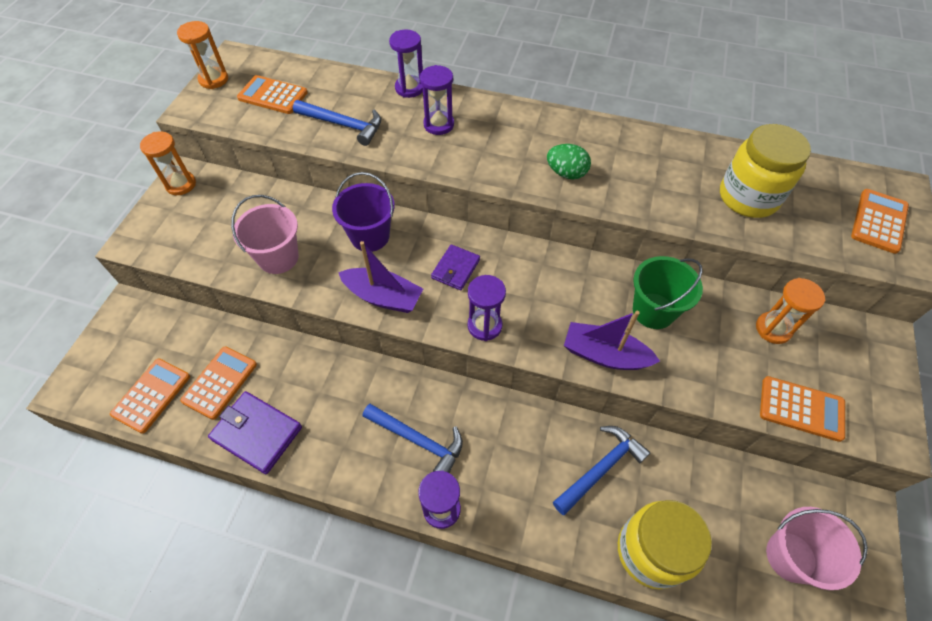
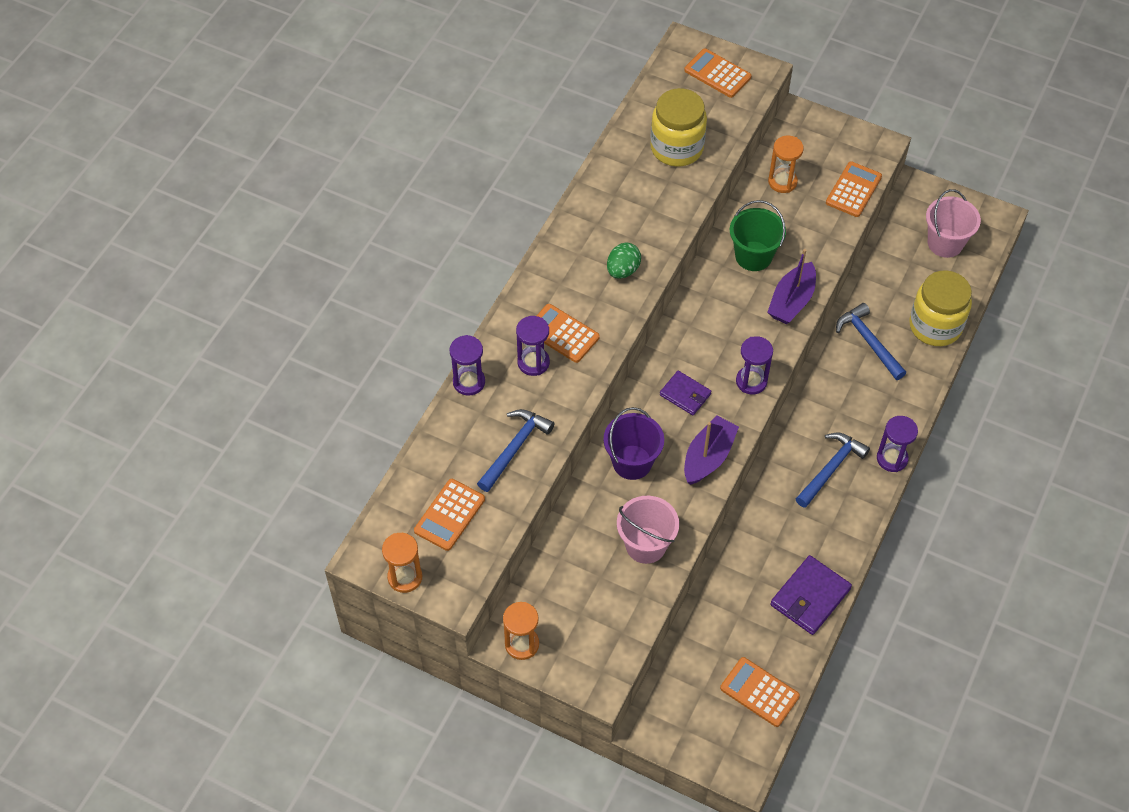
camera: 80 degrees left, 0 degrees up
orange calculator [180,346,257,420] -> orange calculator moved to [536,304,600,363]

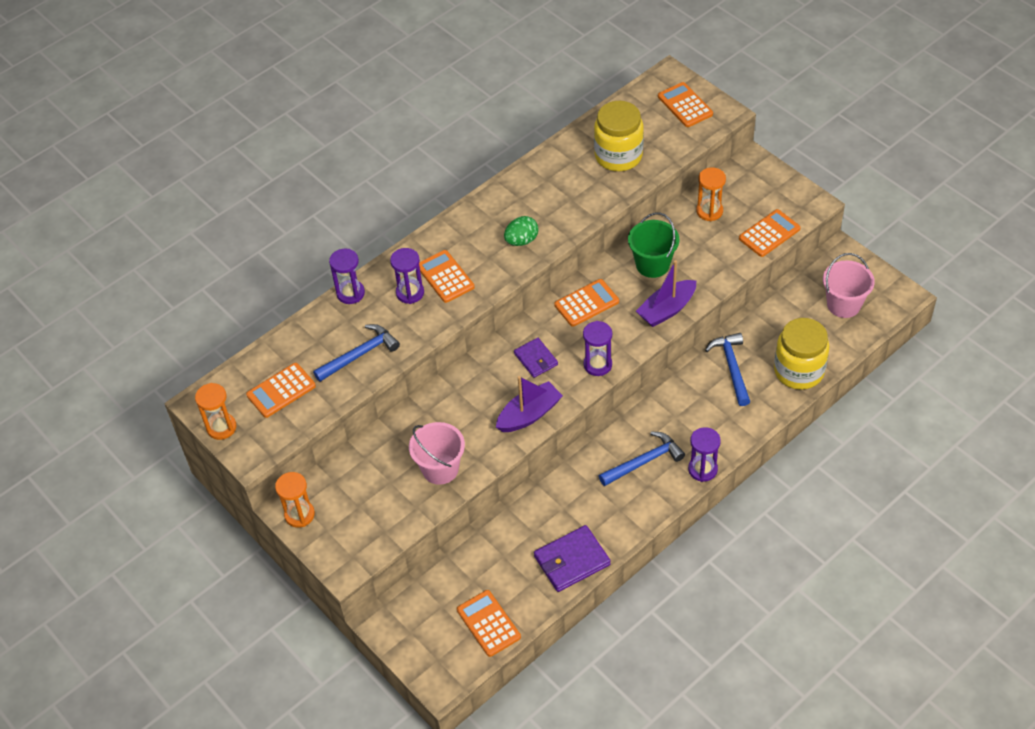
camera: 25 degrees right, 5 degrees down
purple bucket [604,407,664,480] -> none
none -> orange calculator [554,279,619,327]

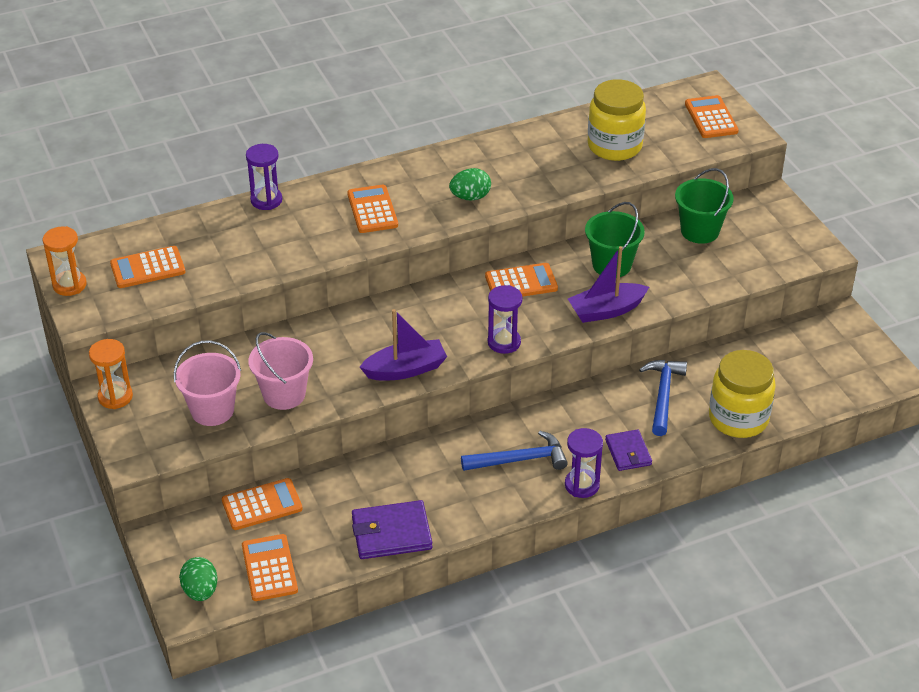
camera: 15 degrees right, 10 degrees down
blue hammer [313,324,400,382] -> none
purple hourglass [390,248,424,304] -> none
purple wallet [514,338,558,378] -> purple wallet moved to [605,429,652,471]
orange hourglass [696,167,726,221] -> green bucket [675,168,734,244]
orange calculator [739,209,801,257] -> orange calculator moved to [222,478,303,530]
pink bucket [823,253,875,318] -> pink bucket moved to [174,340,241,426]
none -> green egg [179,557,218,601]

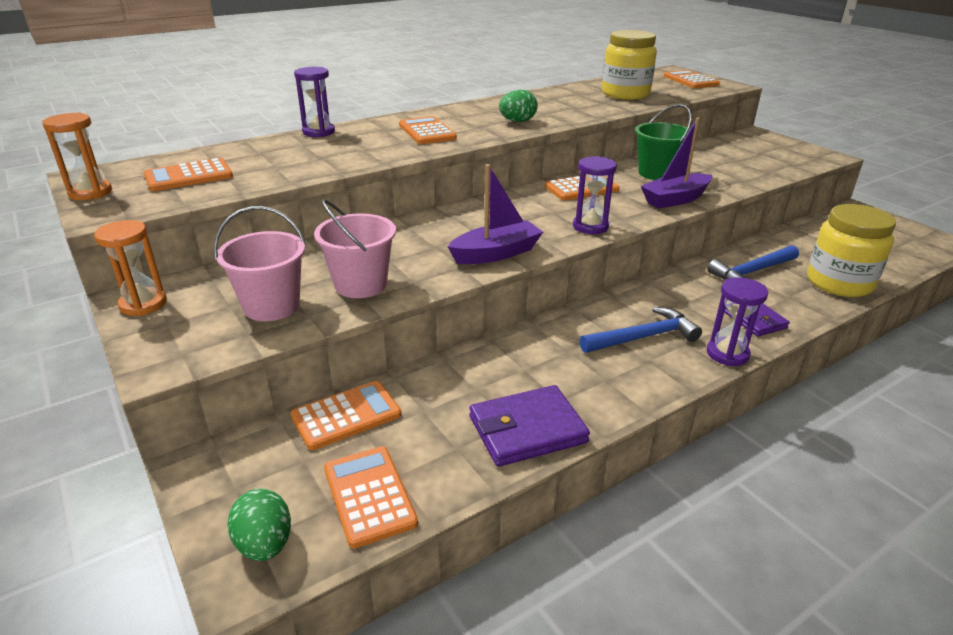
camera: 10 degrees left, 10 degrees down
blue hammer [639,360,687,436] -> blue hammer turned 120 degrees counterclockwise [707,245,799,282]
green bucket [675,168,734,244] -> none

